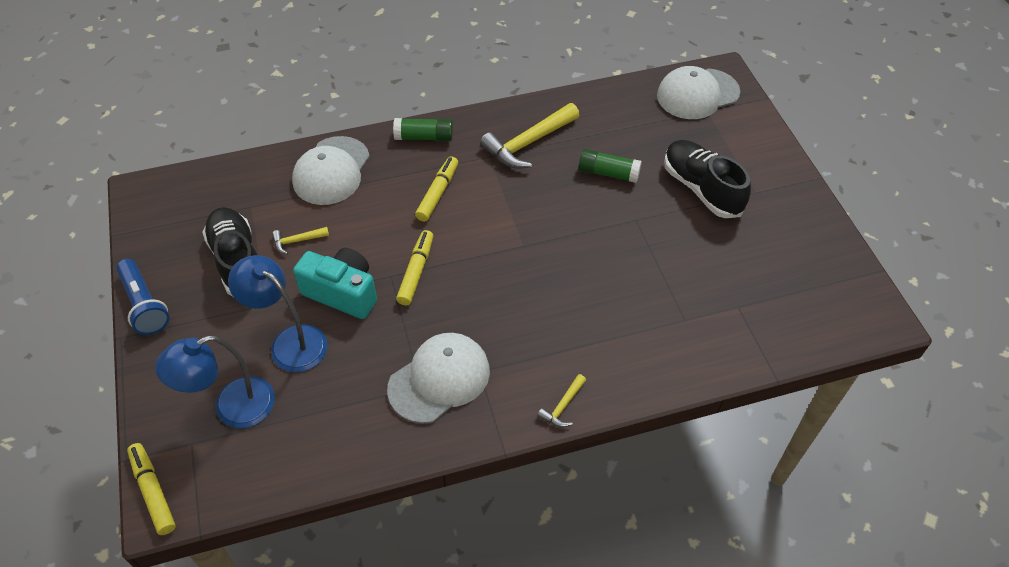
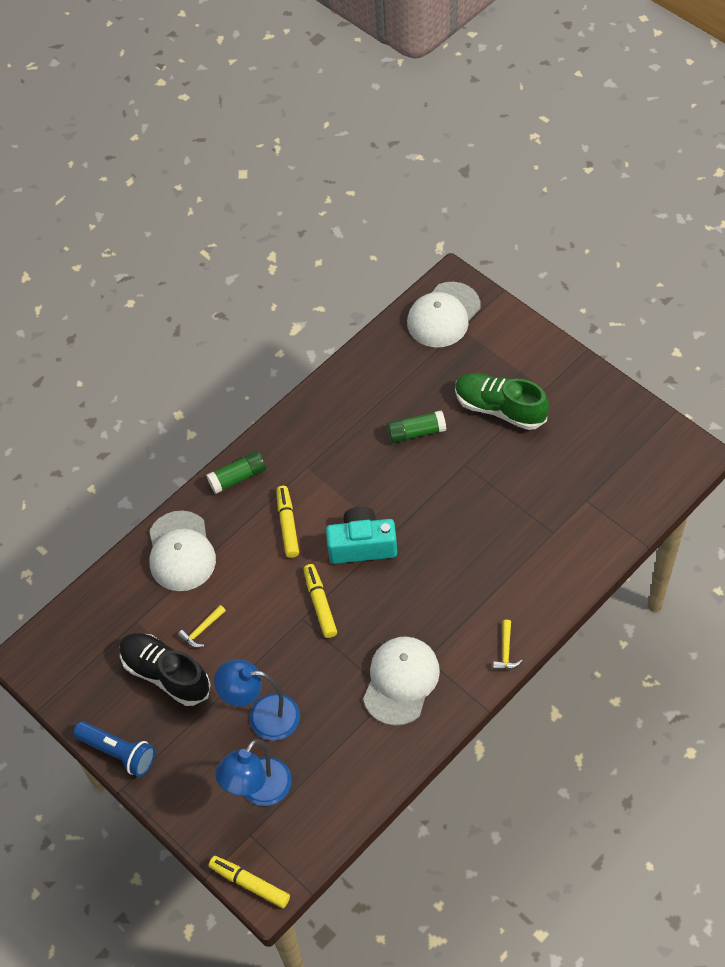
camera: 25 degrees left, 5 degrees up
turquoise camera [293,248,377,319] -> turquoise camera moved to [326,507,397,564]
yellow hammer [480,103,579,169] -> none
black shoe [664,140,751,218] -> green shoe [455,373,549,430]

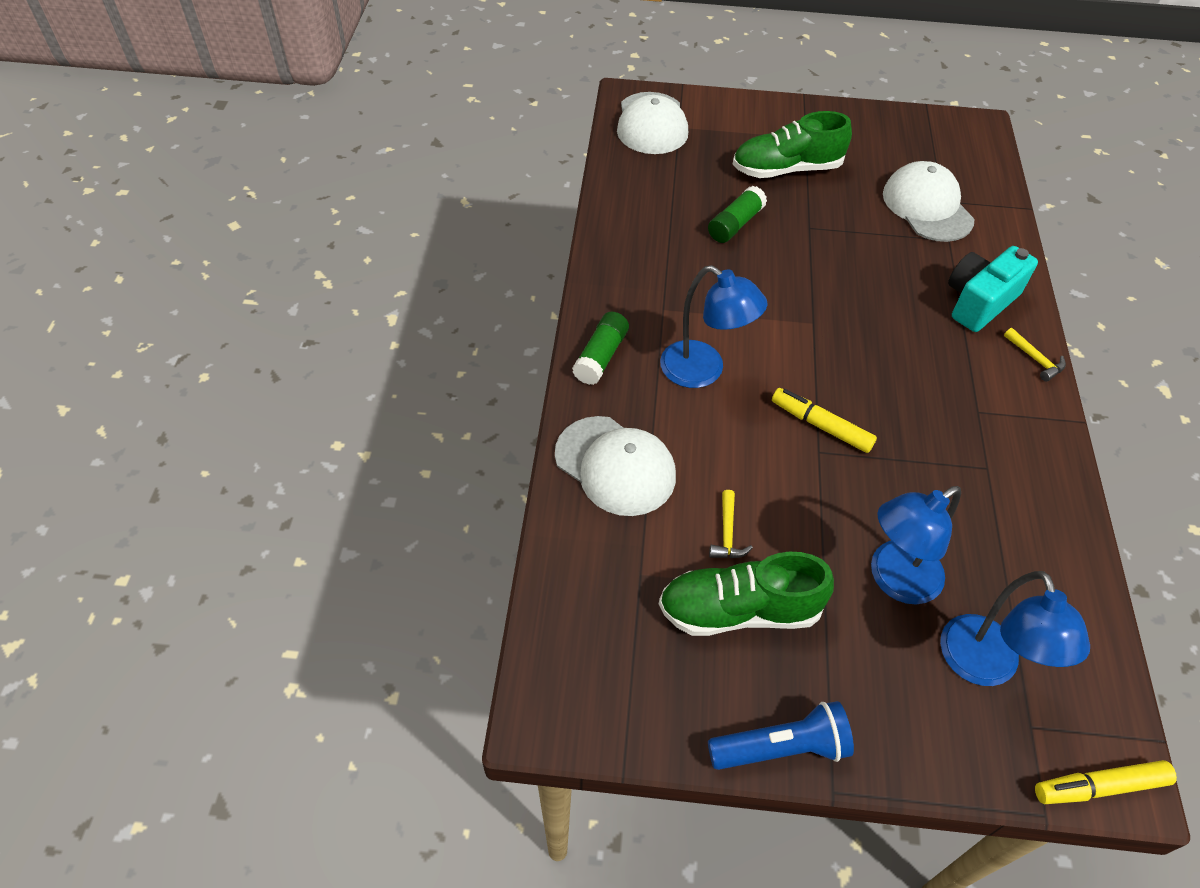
camera: 45 degrees left, 5 degrees down
black shoe [120,633,211,706] -> green shoe [659,552,834,636]
yellow marker [277,486,299,558] -> blue lamp [660,265,767,388]
turquoise camera [326,507,397,564] -> turquoise camera moved to [948,246,1038,332]
white cap [363,636,440,726] -> white cap moved to [883,161,975,242]

